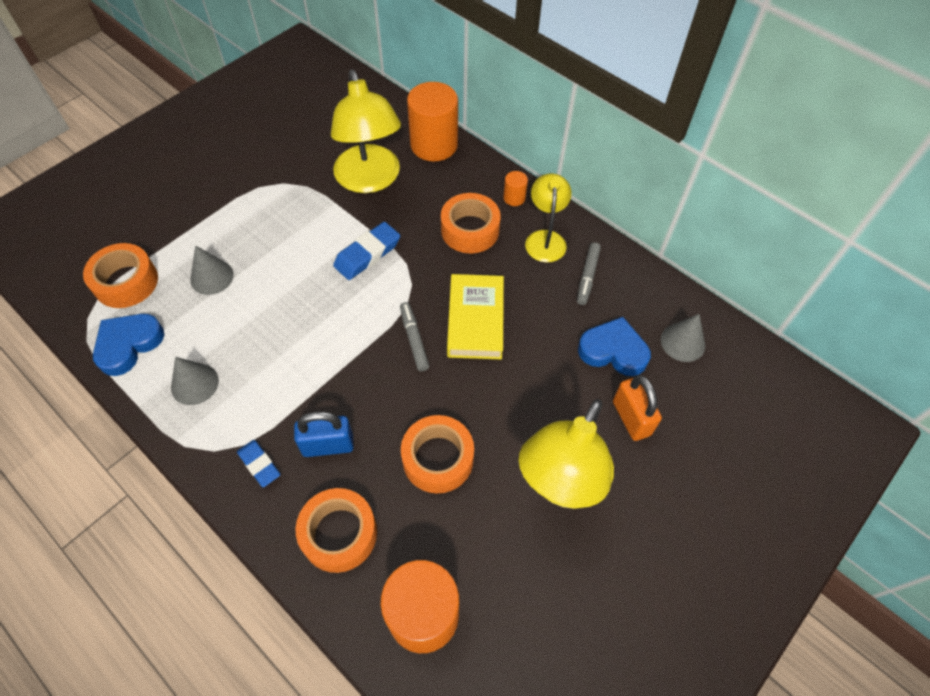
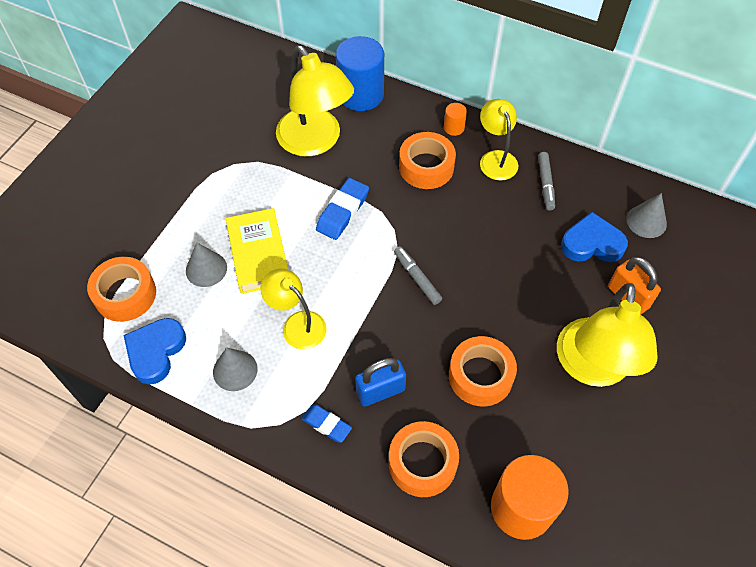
camera: 15 degrees left, 0 degrees up
orange cylinder [407,82,458,161] -> blue cylinder [336,36,384,111]
yellow book [447,274,504,360] -> yellow book moved to [226,208,288,294]
none -> yellow lamp [261,269,327,349]

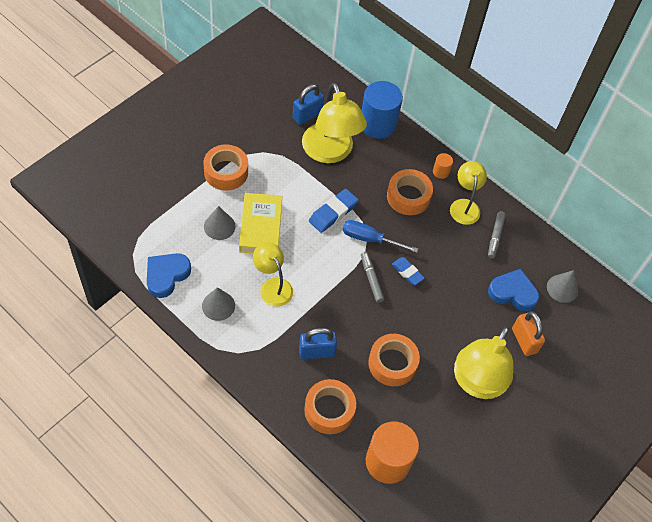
camera: 10 degrees right, 0 degrees up
orange tape [87,257,156,322] -> orange tape moved to [203,144,248,191]
blue eraser [302,404,352,443] -> blue eraser moved to [392,257,425,285]
none -> blue padlock [293,84,324,125]
none -> blue screwdriver [343,220,418,253]

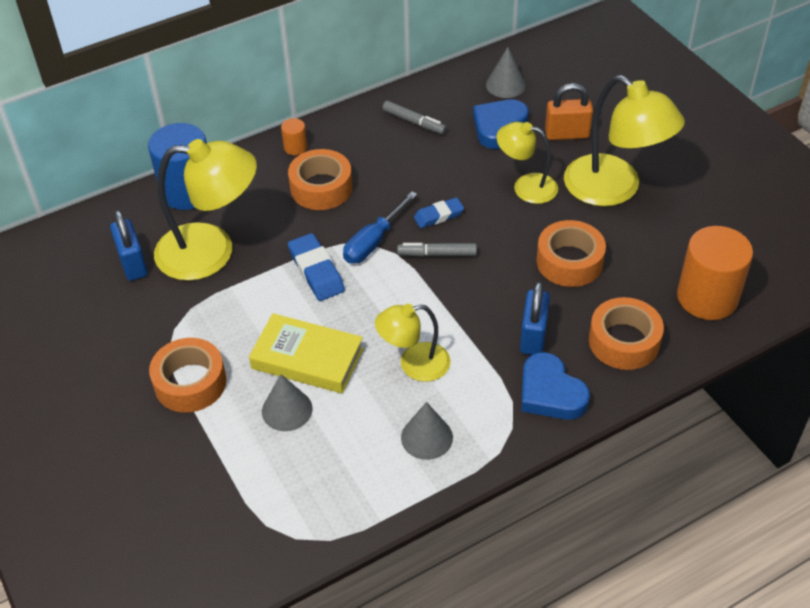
camera: 65 degrees left, 10 degrees down
blue heart [147,253,191,298] -> blue heart moved to [521,352,590,420]
yellow lamp [450,161,487,225] -> yellow lamp moved to [497,122,558,204]

